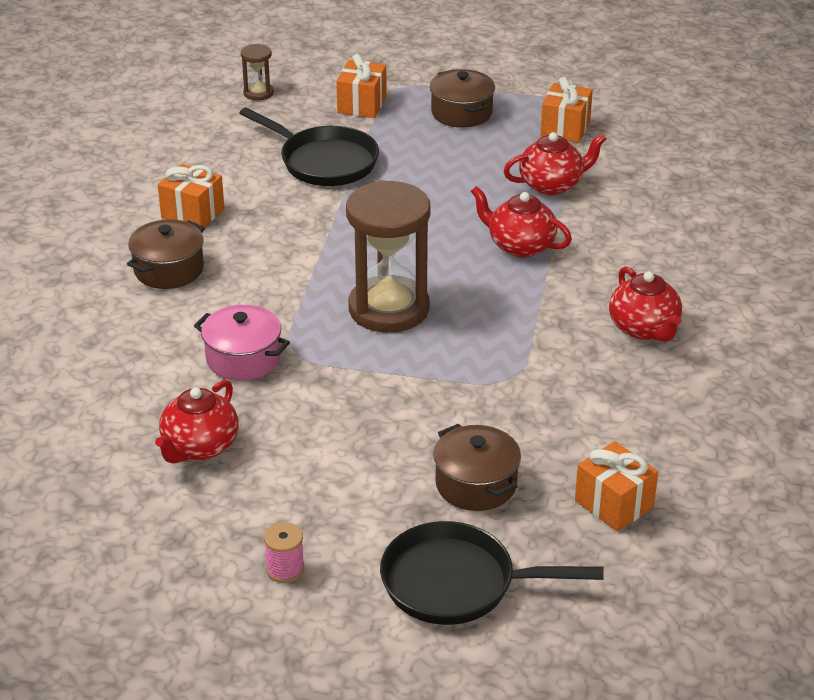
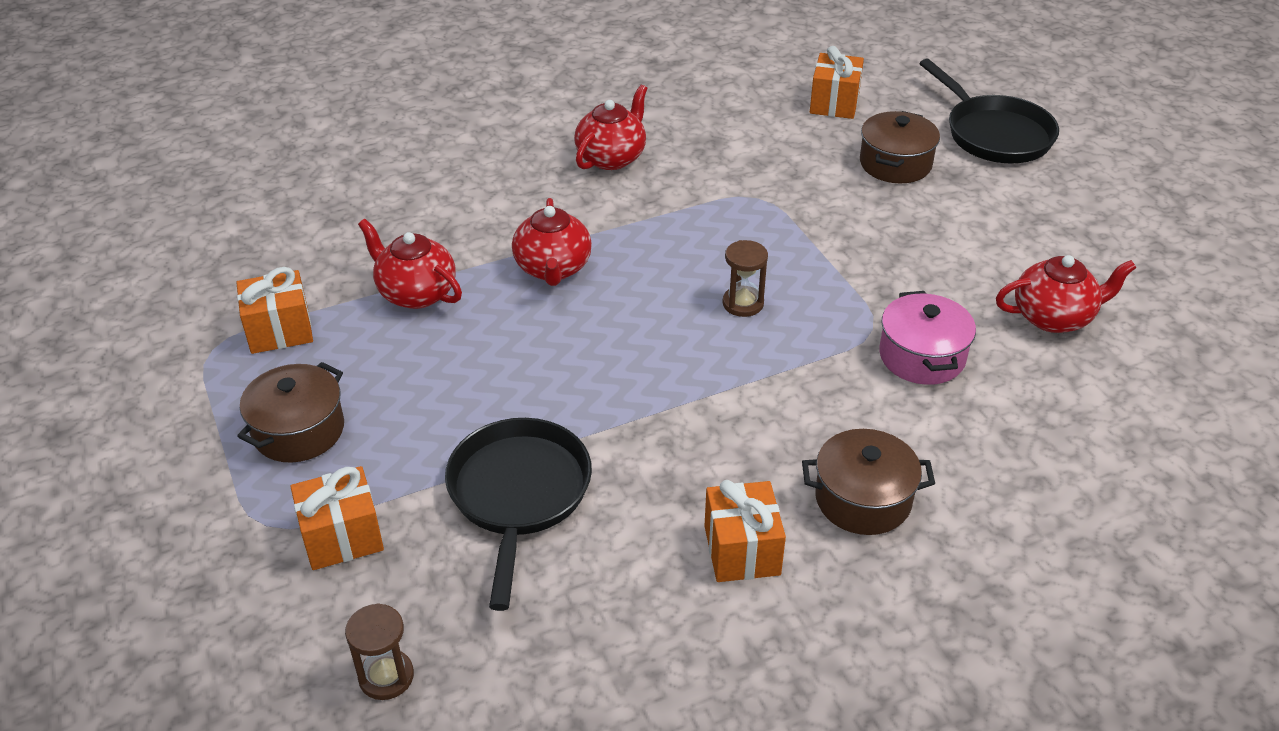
camera: 125 degrees left, 5 degrees up
pink spool [264,522,305,583] -> none
brown hourglass [346,180,431,333] -> brown hourglass [722,240,768,317], size x0.45

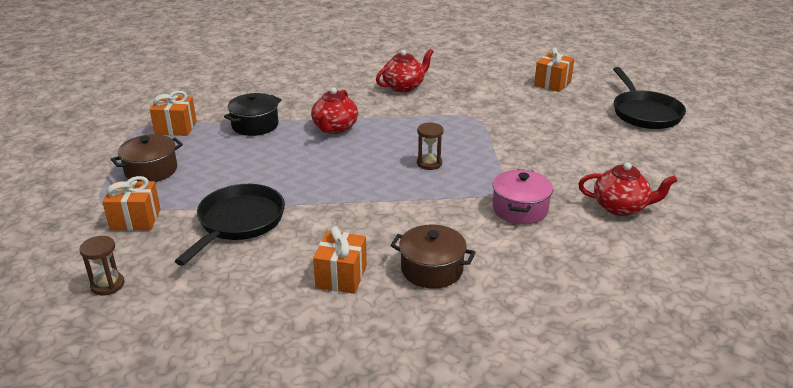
camera: 20 degrees right, 10 degrees down
red teapot [358,219,462,309] -> black pot [224,93,281,136]
brown pot [860,111,940,183] -> none

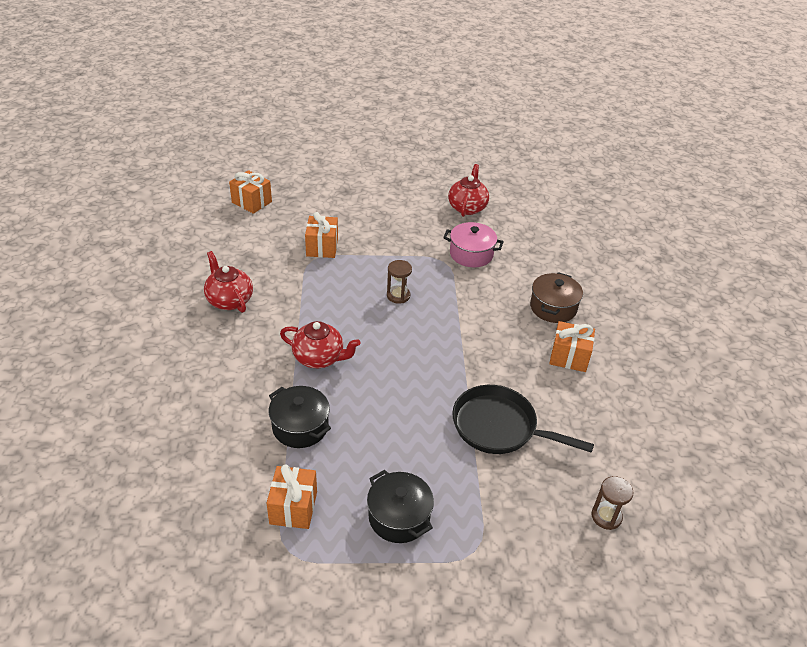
camera: 90 degrees left, 10 degrees up
orange gift [102,176,160,231] -> orange gift moved to [305,212,338,258]
brown pot [111,134,183,182] -> black pot [367,470,434,543]
black pan [613,67,686,129] -> none

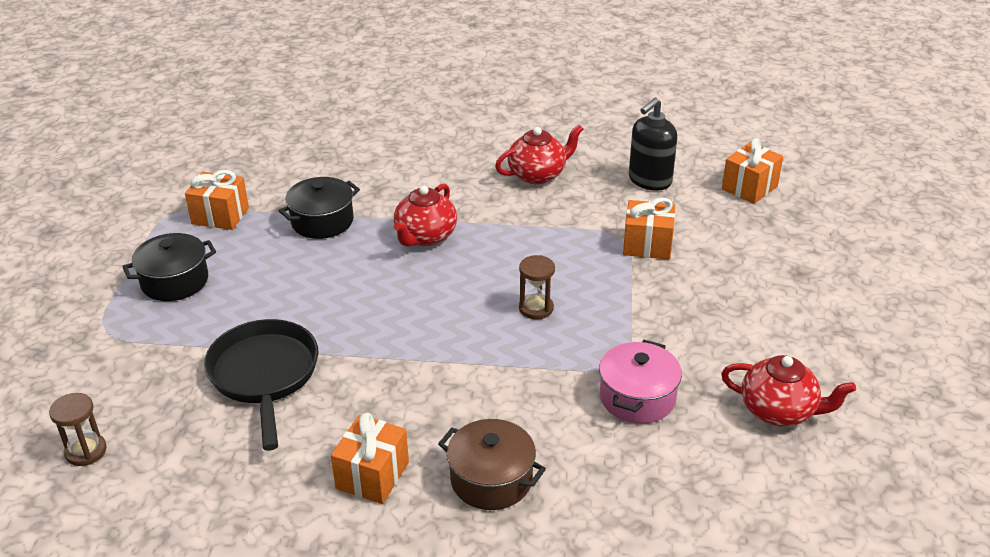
camera: 100 degrees right, 5 degrees down
black pan [452,385,594,454] -> black pan turned 45 degrees counterclockwise [204,319,318,451]
none -> black soap dispenser [629,98,677,191]

